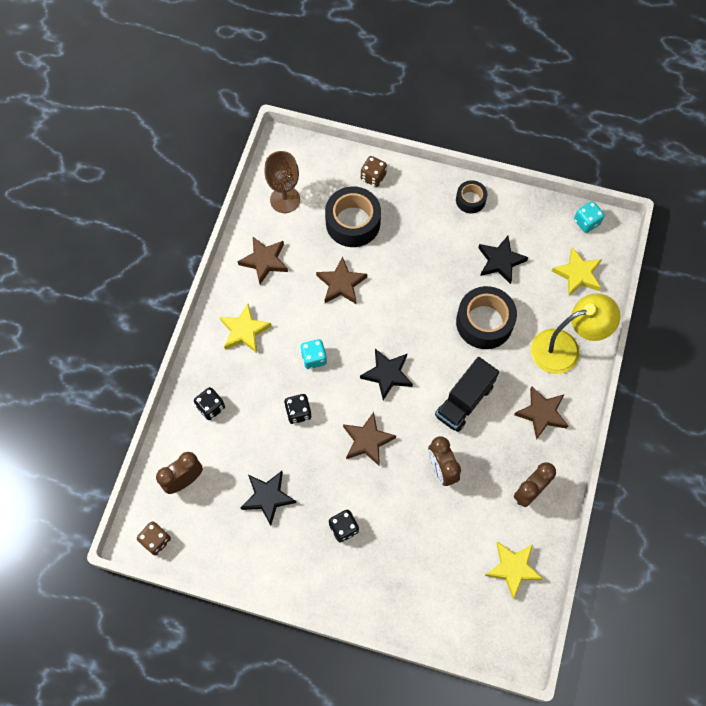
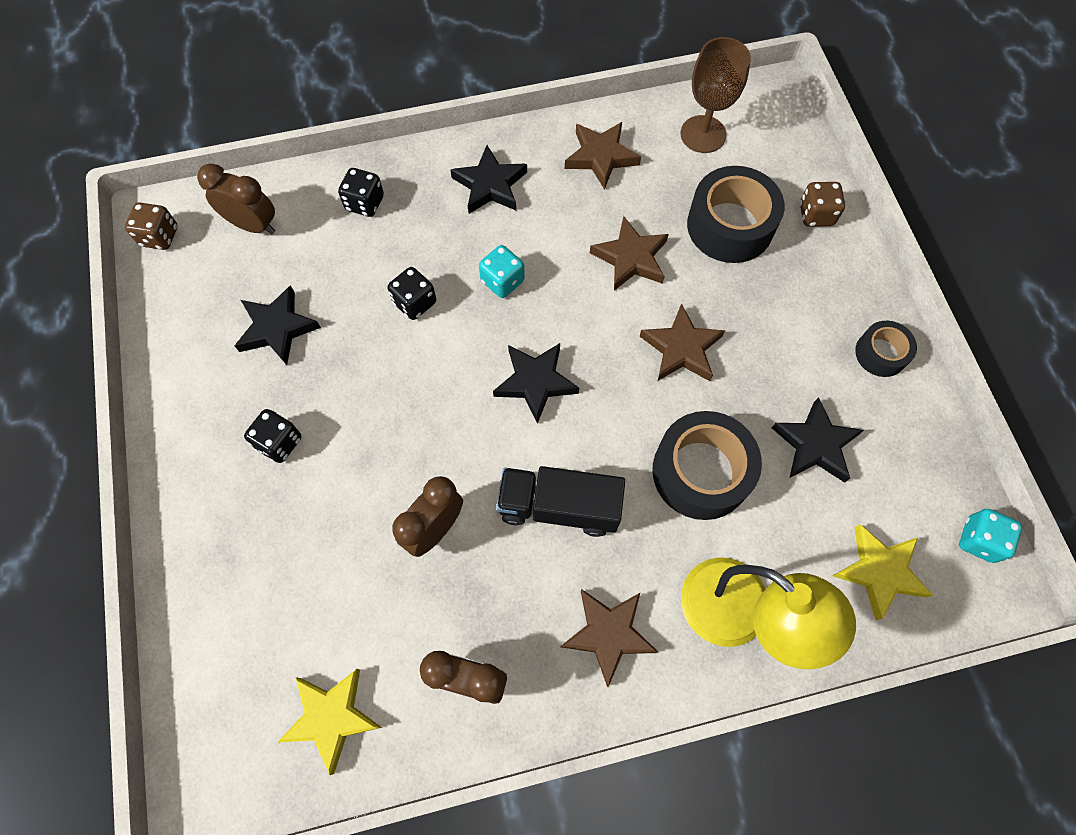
camera: 60 degrees right, 0 degrees up
yellow star [220,304,271,353] -> black star [450,145,527,214]
brown star [343,412,396,466] -> brown star moved to [640,303,725,381]

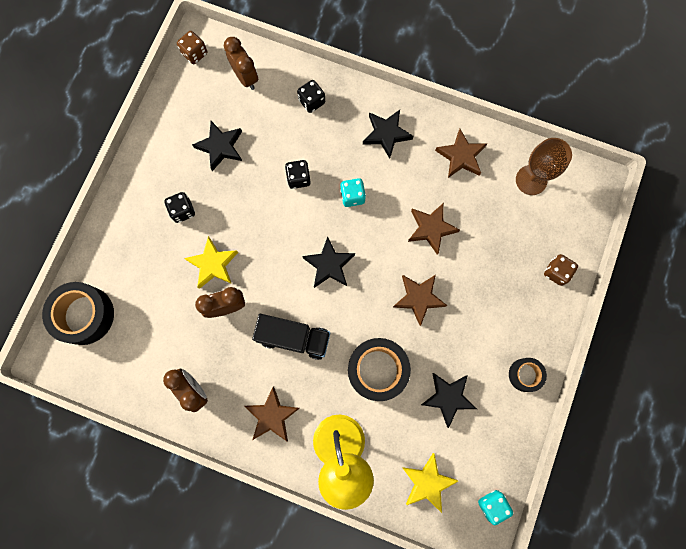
camera: 35 degrees right, 10 degrees up
yellow star [277,669,382,775] -> yellow star moved to [184,236,238,289]
black truck [496,466,625,537] -> black truck turned 150 degrees clockwise [252,314,330,360]
black tape [687,166,785,263] -> black tape moved to [42,282,114,345]

